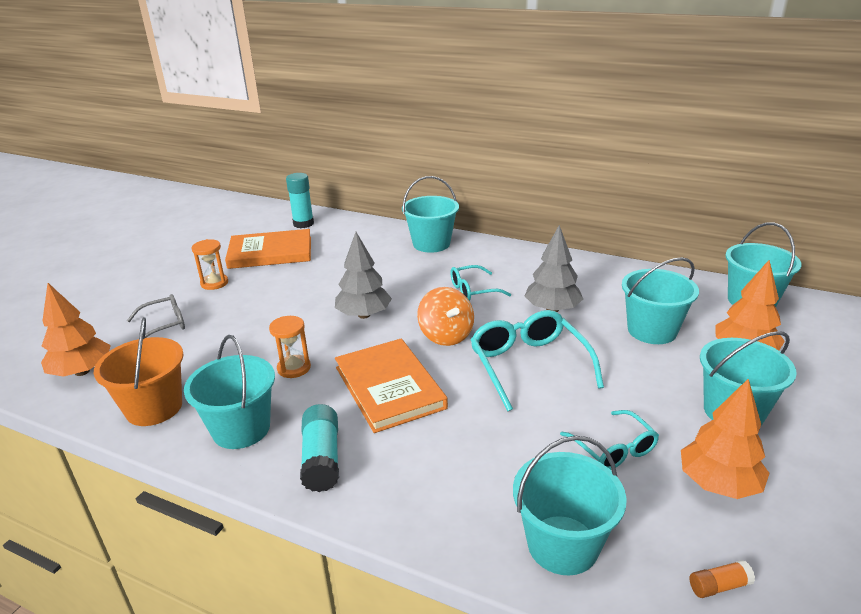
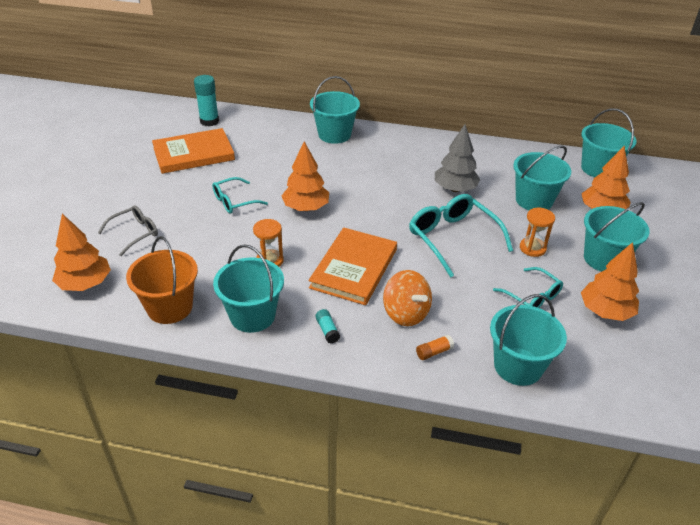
camera: 15 degrees left, 10 degrees up
orange hourglass [192,239,228,290] -> orange hourglass moved to [520,208,555,257]
turquoise glue stick [300,404,339,492] -> turquoise glue stick [315,309,340,343], size x0.52
grey tree [335,232,392,319] -> orange tree [281,141,329,211]
orange book [335,339,448,433] -> orange book turned 60 degrees clockwise [308,228,397,305]
orange spinning top [417,287,474,346] -> orange spinning top moved to [383,270,432,326]
turquoise glasses [450,265,511,301] -> turquoise glasses moved to [212,177,268,214]
orange glue stick [690,560,755,598] -> orange glue stick moved to [416,335,454,360]

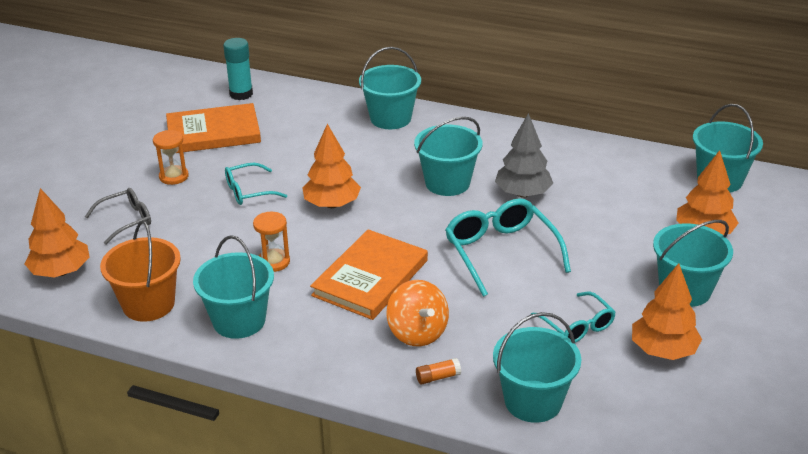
camera: 10 degrees right, 5 degrees down
turquoise glue stick [315,309,340,343] -> none
turquoise bucket [513,146,571,210] -> turquoise bucket moved to [414,117,483,196]
orange hourglass [520,208,555,257] -> orange hourglass moved to [153,130,189,185]

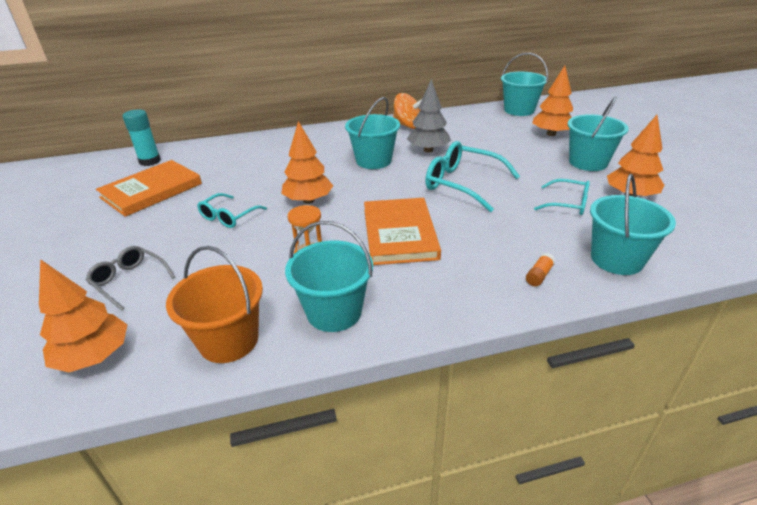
camera: 35 degrees left, 0 degrees up
grey glasses [85,188,151,245] -> grey glasses turned 75 degrees counterclockwise [86,246,175,310]
orange hourglass [153,130,189,185] -> none
turquoise bucket [359,47,421,129] -> none
orange spinning top [387,280,449,346] -> orange spinning top moved to [393,93,422,129]

